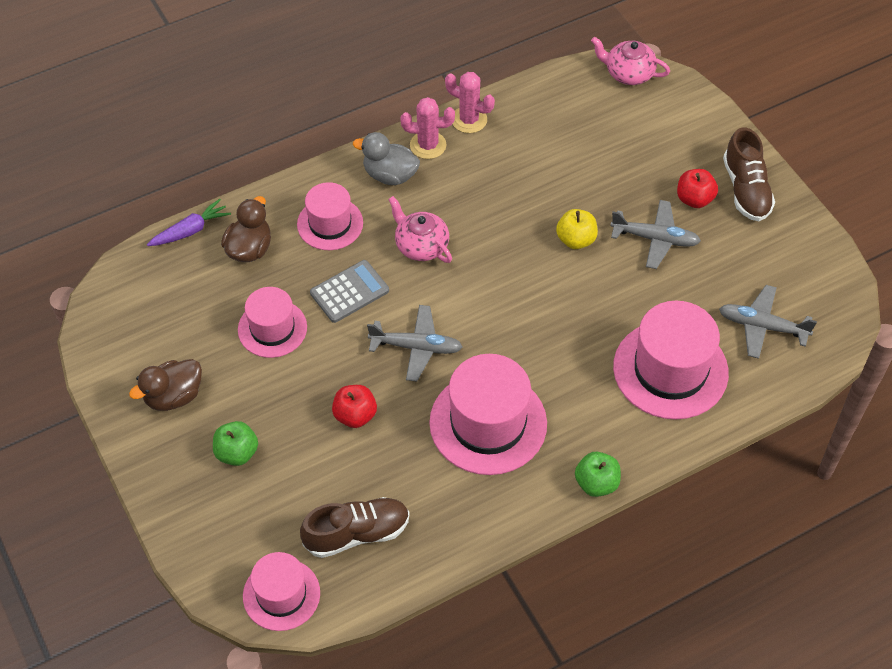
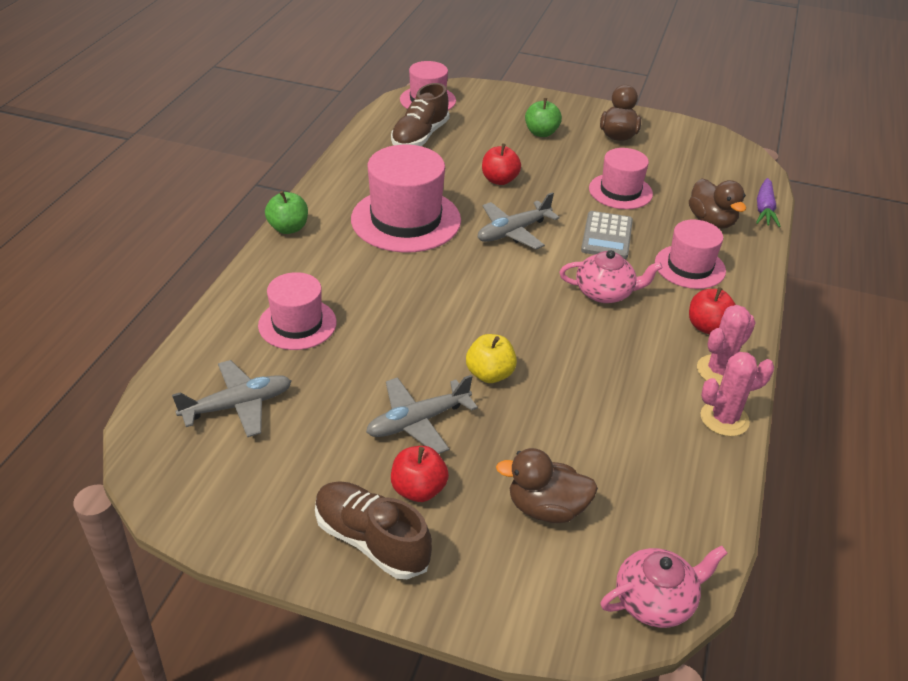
camera: 135 degrees right, 15 degrees down
grey duck [353,132,420,185] -> red apple [689,287,736,334]
pink hat [613,301,729,420] -> pink hat [258,272,337,350], size x0.61
none -> brown duck [496,448,598,523]

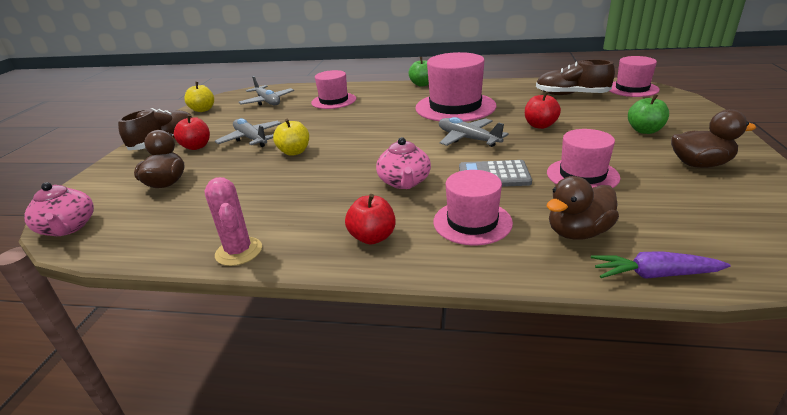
camera: 85 degrees right, 10 degrees down
pink cactus [697,305,756,386] -> none
none -> yellow apple [184,82,214,112]

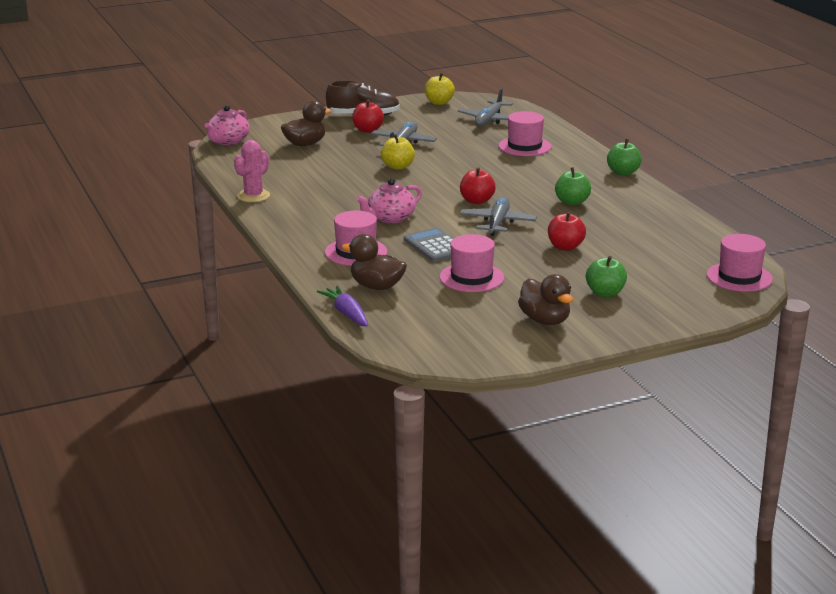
camera: 55 degrees right, 5 degrees down
red apple [345,194,396,245] -> red apple moved to [460,167,496,204]
pink hat [415,52,496,122] -> green apple [555,167,591,205]
brown shoe [536,59,615,95] -> none

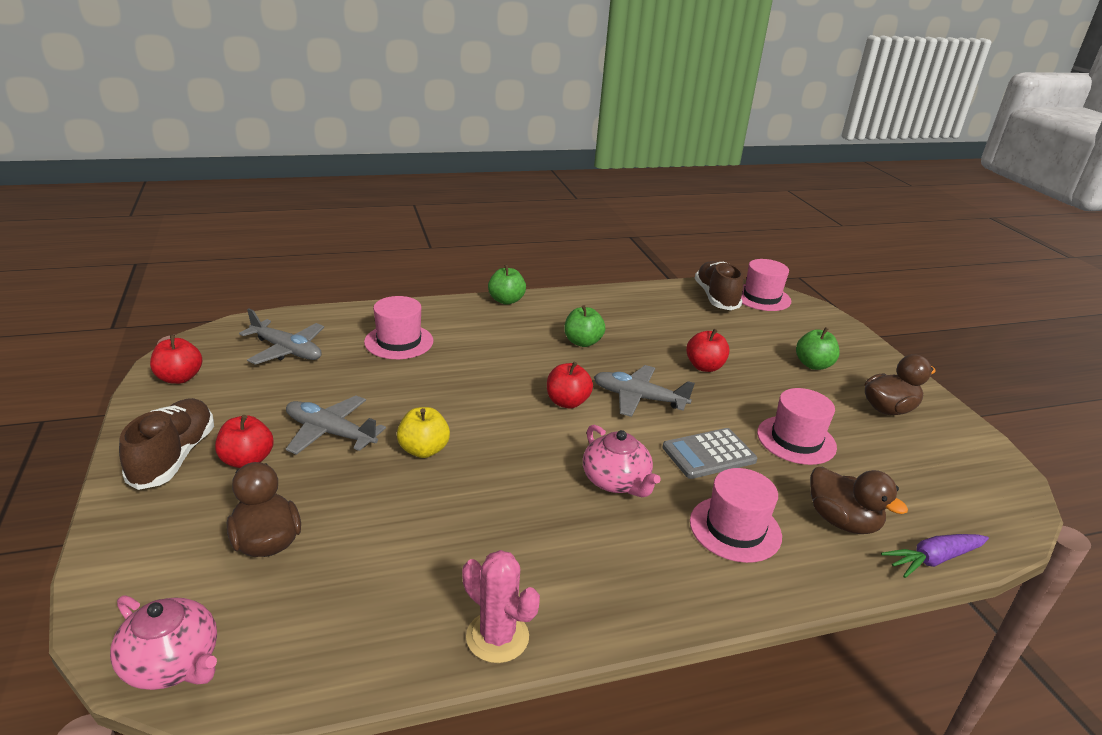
camera: 85 degrees left, 5 degrees up
brown duck [342,234,407,290] -> brown duck turned 75 degrees counterclockwise [810,467,908,534]
yellow apple [425,73,455,105] -> red apple [150,335,202,384]
none -> brown shoe [695,261,744,310]

